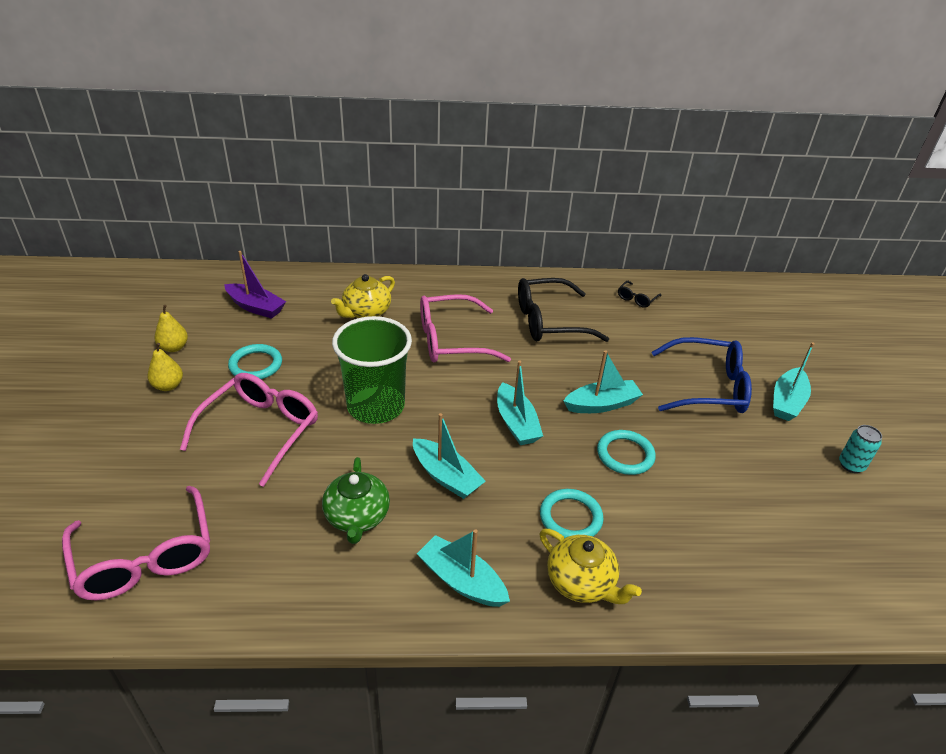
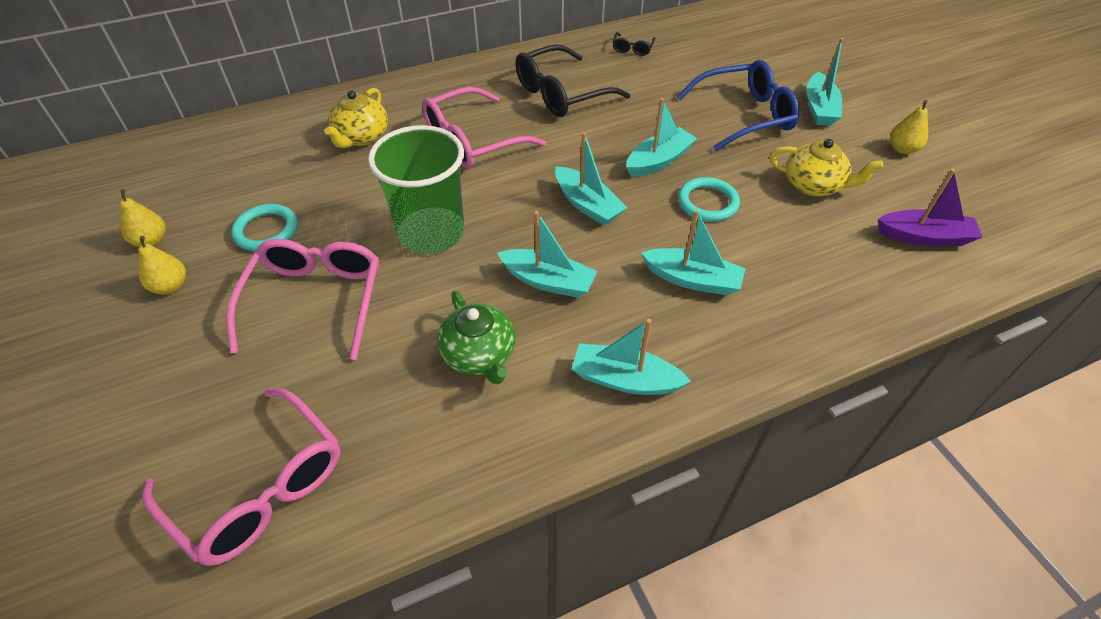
camera: 20 degrees left, 10 degrees up
purple boat [224,251,286,319] -> purple boat moved to [877,169,983,246]
yellow teapot [539,529,642,604] -> yellow teapot moved to [769,139,883,196]
turquoise ring [540,489,604,538] -> turquoise boat [641,210,746,295]
turquoise can [839,425,882,473] -> yellow pear [890,100,928,154]

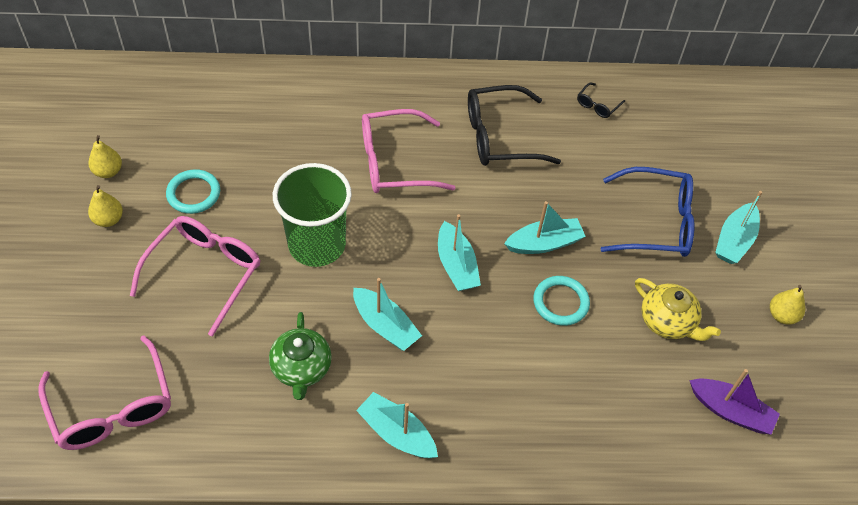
camera: 20 degrees right, 5 degrees up
yellow teapot [324,88,388,148] -> none
turquoise boat [641,210,746,295] -> none

